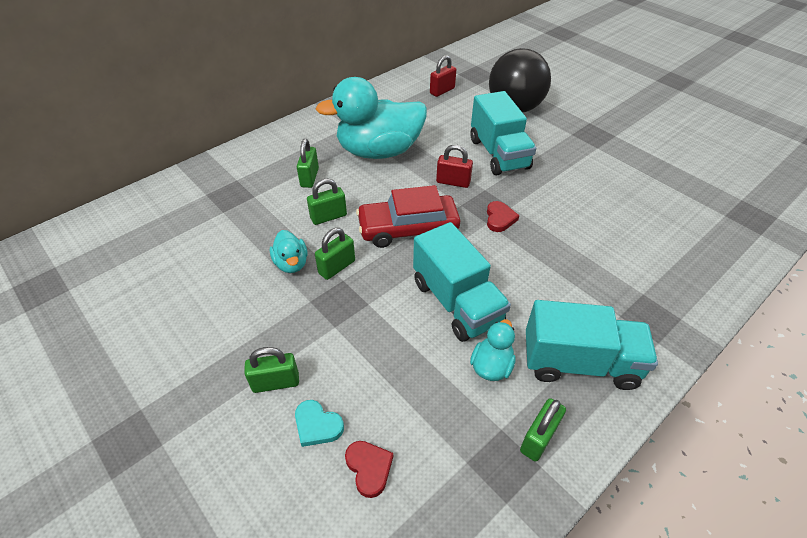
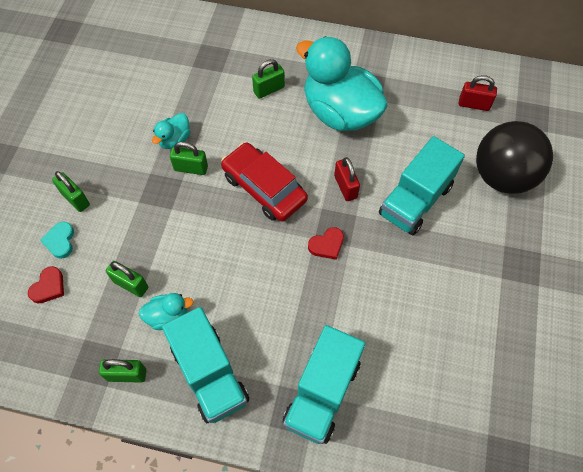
camera: 55 degrees right, 15 degrees up
green padlock [307,179,347,225] -> green padlock moved to [106,261,148,297]
turquoise truck [413,222,511,342] -> turquoise truck moved to [283,325,365,444]

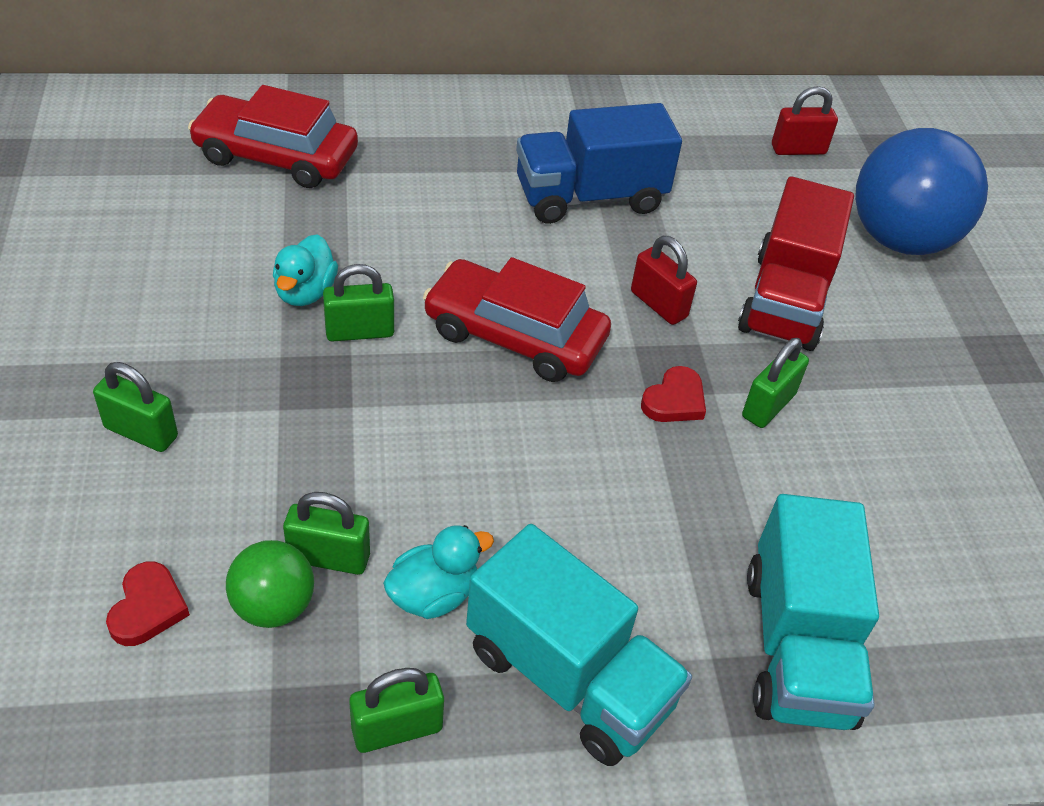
camera: 25 degrees left, 15 degrees down
turquoise heart [40,222,74,259] -> none
green padlock [252,59,285,99] -> green padlock moved to [742,338,809,428]
turquoise duck [296,37,388,131] -> blue truck [516,103,682,224]
turquoise truck [379,136,465,235] -> red truck [738,177,854,351]
black ball [476,121,553,194] -> blue ball [855,128,988,255]
none -> red car [188,85,358,188]
none -> green ball [226,540,314,628]

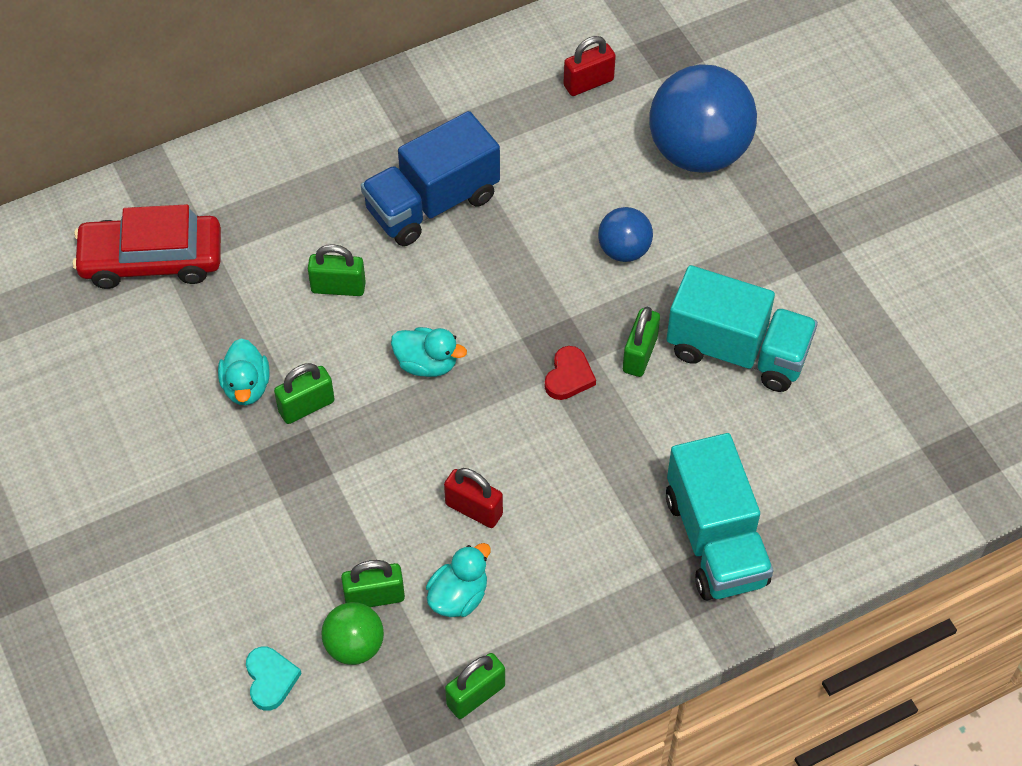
camera: 15 degrees left, 10 degrees up
green padlock [93,362,178,452] -> green padlock moved to [308,244,366,296]
red heart [106,562,190,646] -> turquoise heart [246,647,302,711]
red car [423,257,611,382] -> turquoise duck [391,327,467,377]
turquoise truck [466,524,692,766] -> turquoise truck moved to [667,265,818,392]
red padlock [631,236,697,325] -> red padlock moved to [444,468,503,528]
red truck [738,177,854,351] -> blue ball [598,207,653,262]

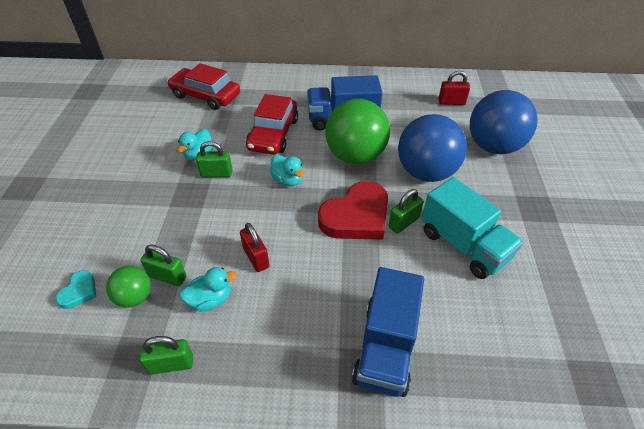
camera: 30 degrees right, 10 degrees down
green padlock [308,244,366,296] -> red car [246,94,298,155]
red heart [545,346,596,400] -> red heart [318,181,388,239], size x2.16
blue ball [598,207,653,262] -> blue ball [398,114,467,182], size x2.00
turquoise truck [666,433,773,600] -> blue truck [352,267,424,397]
none -> green ball [325,99,390,164]

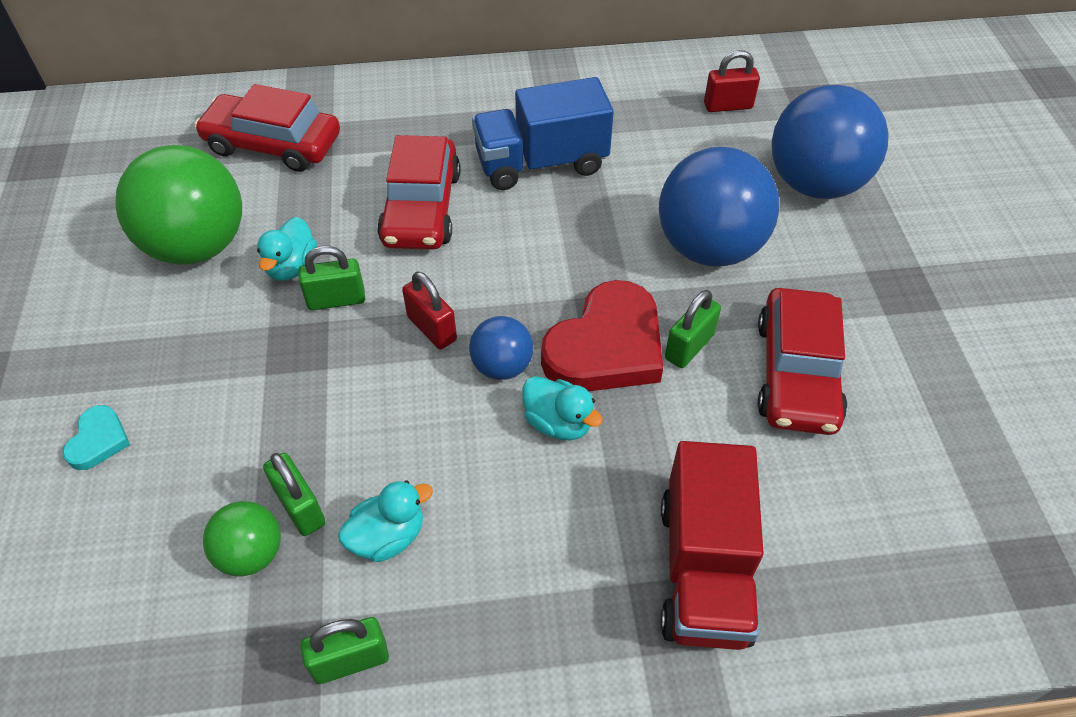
camera: 10 degrees left, 5 degrees up
turquoise heart [56,270,96,309] -> turquoise heart moved to [62,405,130,470]
green padlock [140,245,187,286] -> green padlock turned 45 degrees clockwise [263,453,325,536]
red padlock [240,223,269,272] -> red padlock moved to [402,271,457,349]
turquoise duck [270,154,304,186] -> turquoise duck moved to [522,376,603,440]
green ball [325,99,390,164] -> green ball moved to [115,145,242,265]
blue truck [352,267,424,397] -> red truck [660,441,764,650]
turquoise truck [422,177,524,279] -> red car [758,288,848,435]
none -> blue ball [469,316,533,380]

